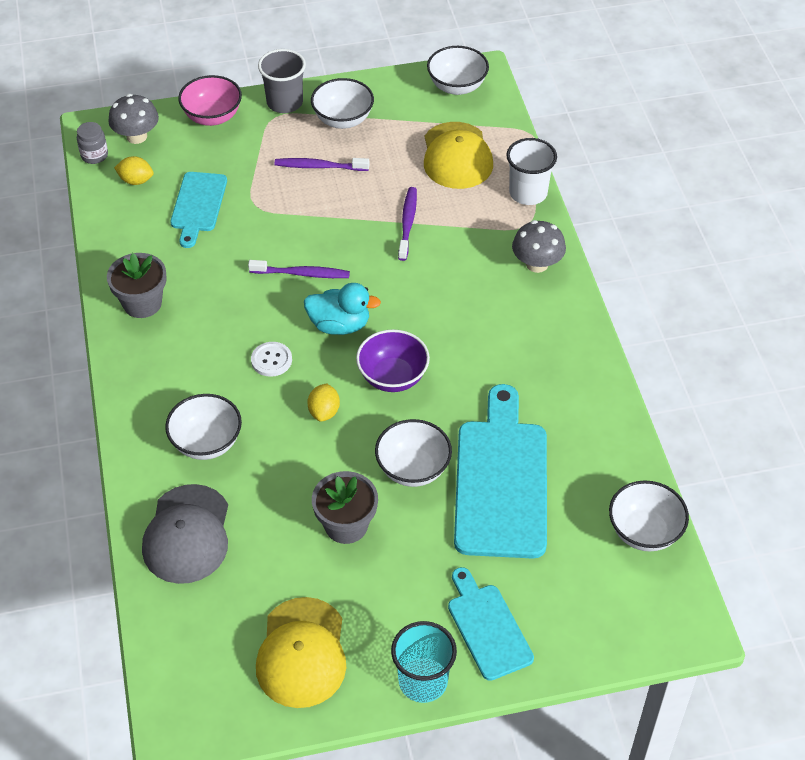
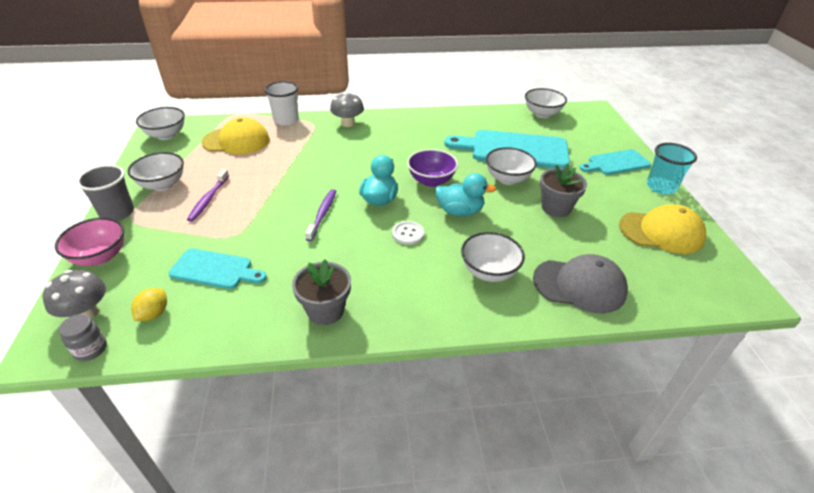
camera: 85 degrees left, 10 degrees down
yellow lemon [307,384,340,422] -> turquoise duck [435,173,496,216]
purple toothbrush [398,187,417,261] -> none

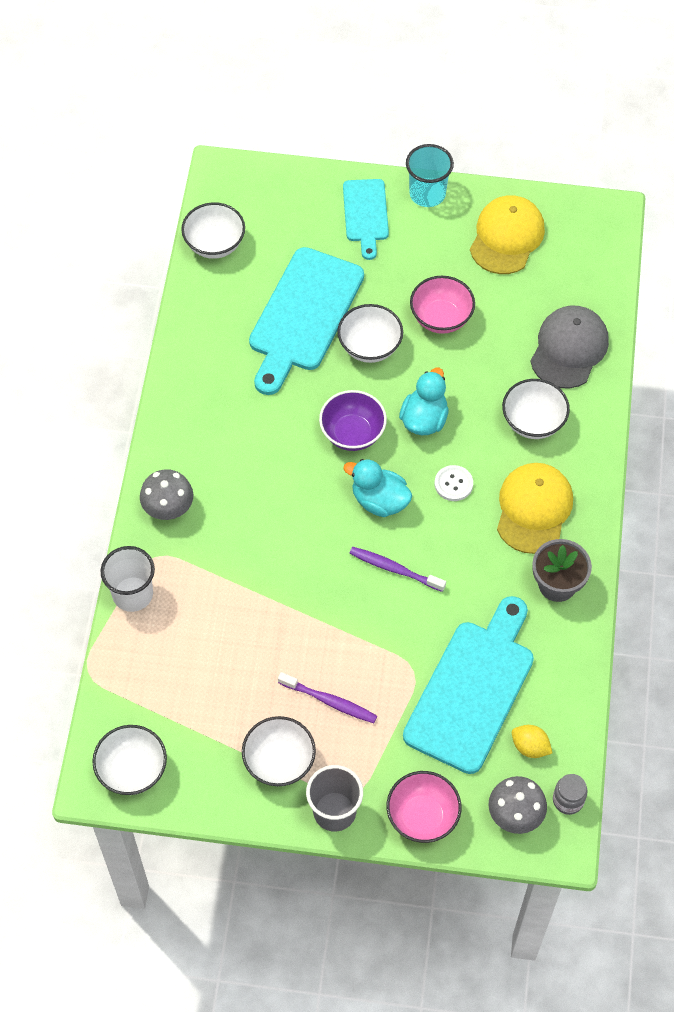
camera: 75 degrees left, 20 degrees up
turquoise cutting board [168,248,267,289] -> turquoise cutting board [403,596,534,774], size x1.75
yellow cap [202,117,270,155] -> yellow cap moved to [497,463,573,554]
grey flower pot [540,164,587,217] -> pink bowl [410,276,475,334]

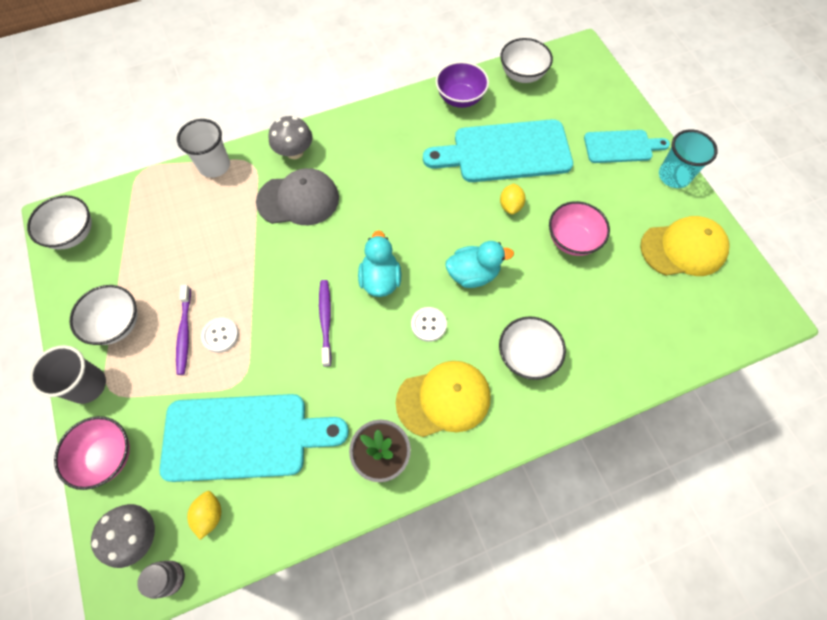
camera: 60 degrees right, 5 degrees up
purple bowl [319,390,387,451] -> purple bowl moved to [436,61,489,108]
white bowl [338,304,403,363] -> yellow lemon [500,183,526,214]
turquoise cutting board [343,179,389,260] -> turquoise cutting board turned 150 degrees counterclockwise [584,130,670,163]
grey cap [530,306,609,388] -> grey cap moved to [256,168,339,225]
none -> white button [201,317,239,353]

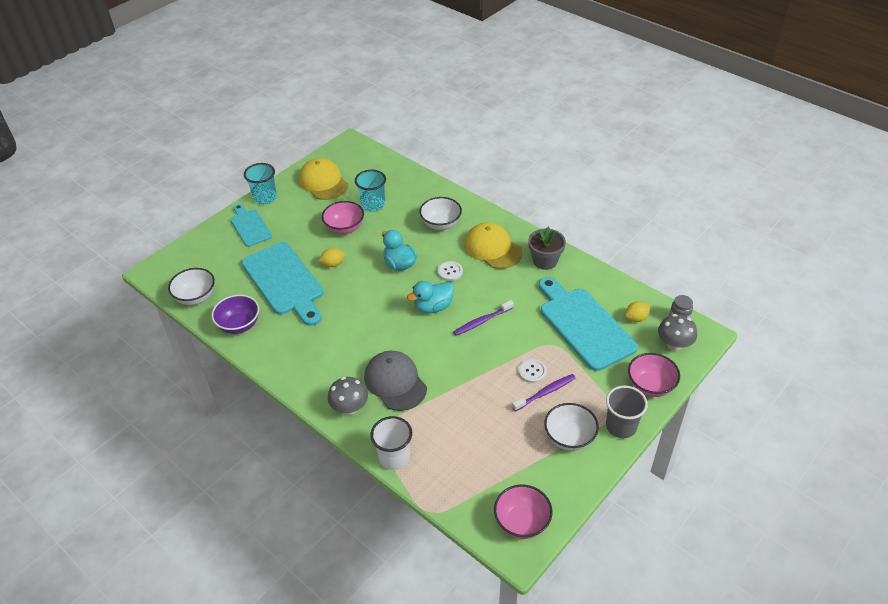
camera: 115 degrees left, 20 degrees down
white bowl [27,195,92,249] -> pink bowl [494,484,553,539]
none -> turquoise cup [355,170,386,212]

